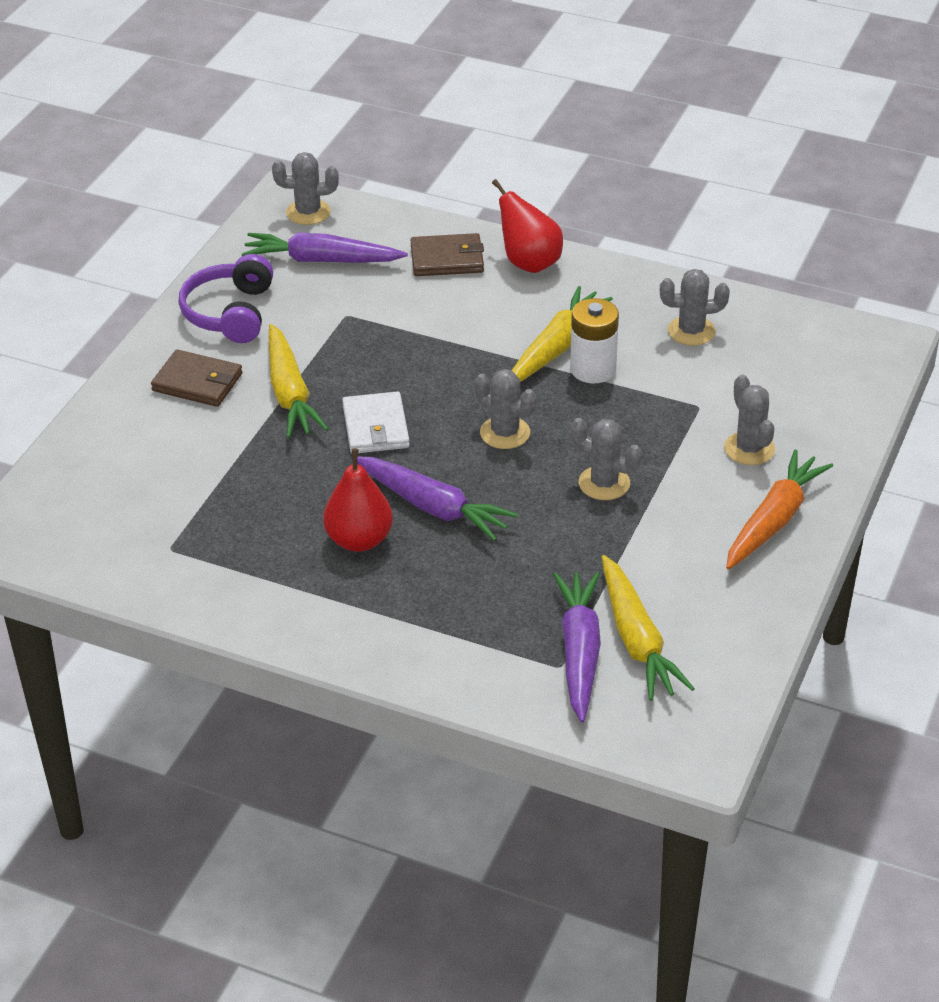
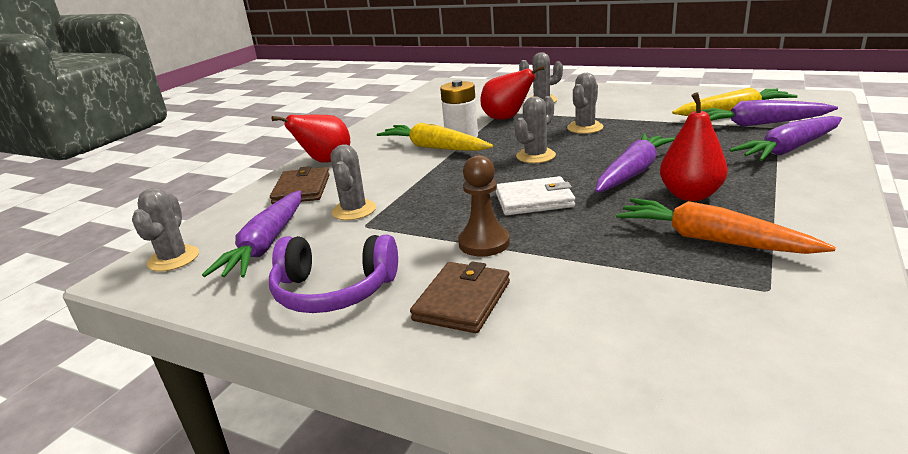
camera: 85 degrees left, 15 degrees down
yellow carrot [269,324,328,438] -> brown pawn [458,155,510,256]
grey cactus [660,269,730,346] -> grey cactus moved to [331,144,376,220]
orange carrot [726,450,833,570] -> orange carrot moved to [616,198,836,254]
none -> red pear [480,65,545,120]
none -> purple carrot [730,116,842,161]

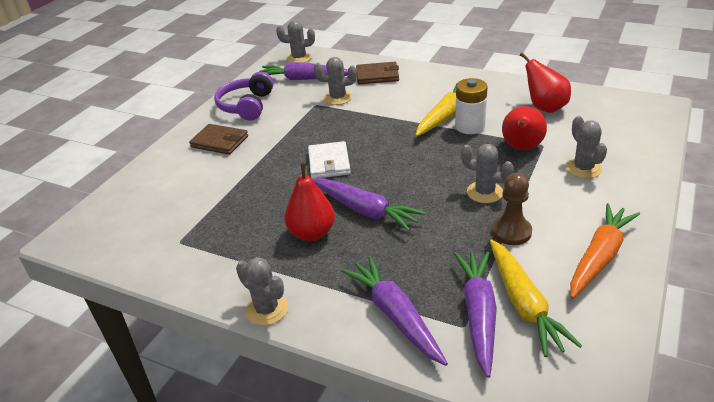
camera: 90 degrees right, 10 degrees up
red pear [272,115,350,163] -> red pear moved to [520,52,571,113]
brown pawn [458,155,510,256] -> brown pawn moved to [492,173,532,245]
grey cactus [514,96,556,163] -> grey cactus moved to [236,257,288,326]
orange carrot [616,198,836,254] -> orange carrot moved to [570,203,640,299]

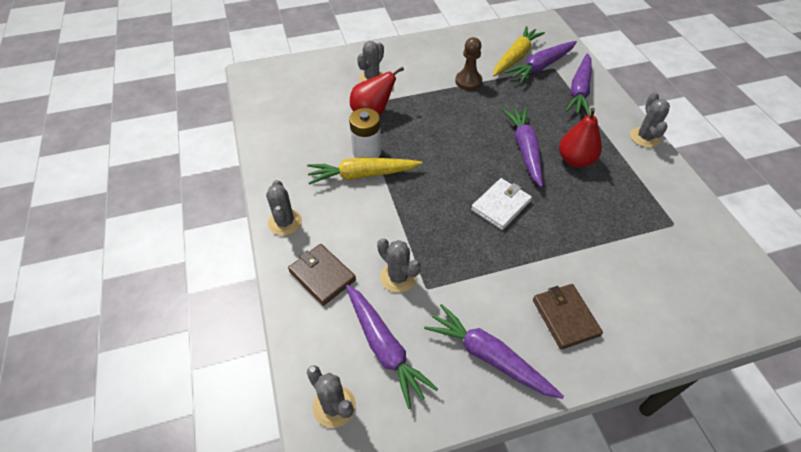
camera: 135 degrees left, 15 degrees up
purple headphones [214,72,273,121] -> purple carrot [424,304,564,399]
grey cactus [461,144,514,203] -> grey cactus moved to [266,180,302,236]
red pear [520,52,571,113] -> none
orange carrot [570,203,640,299] -> none

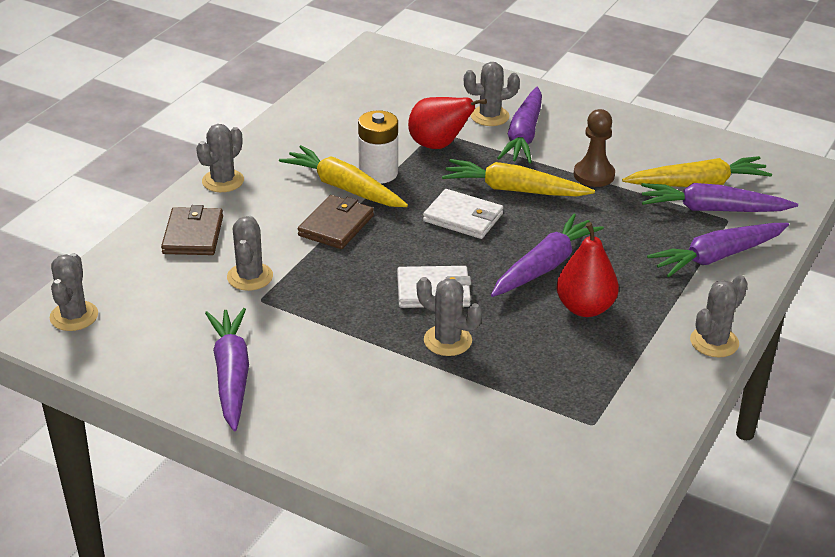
camera: 45 degrees right, 15 degrees down
purple carrot [346,285,438,409] -> purple carrot moved to [497,87,542,163]
brown wallet [533,284,603,349] -> brown wallet moved to [298,195,374,249]
none -> grey cactus [417,277,482,356]
none -> white wallet [423,189,503,239]
none -> yellow carrot [442,159,595,196]

